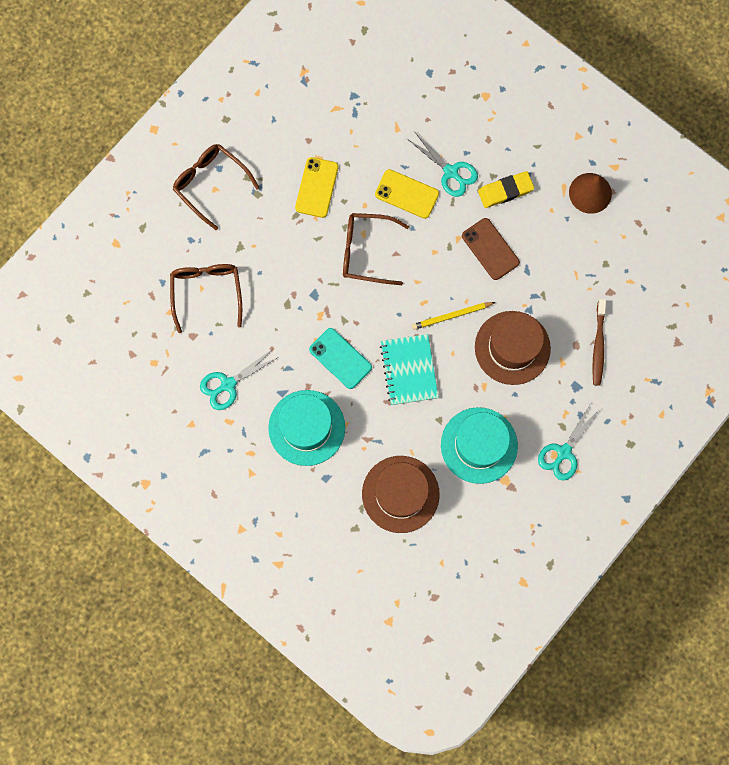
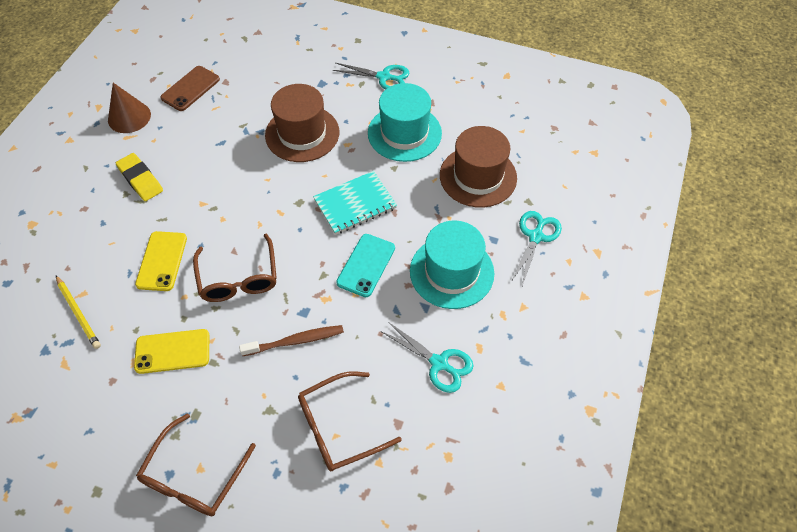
camera: 110 degrees left, 20 degrees down
turquoise scissors [409,134,478,197] -> turquoise scissors moved to [511,211,562,286]
yellow pencil [412,302,495,330] -> yellow pencil moved to [56,276,101,349]
brown phone [462,218,520,280] -> brown phone moved to [160,66,220,111]
brown toothbrush [592,299,606,386] -> brown toothbrush moved to [239,325,344,356]

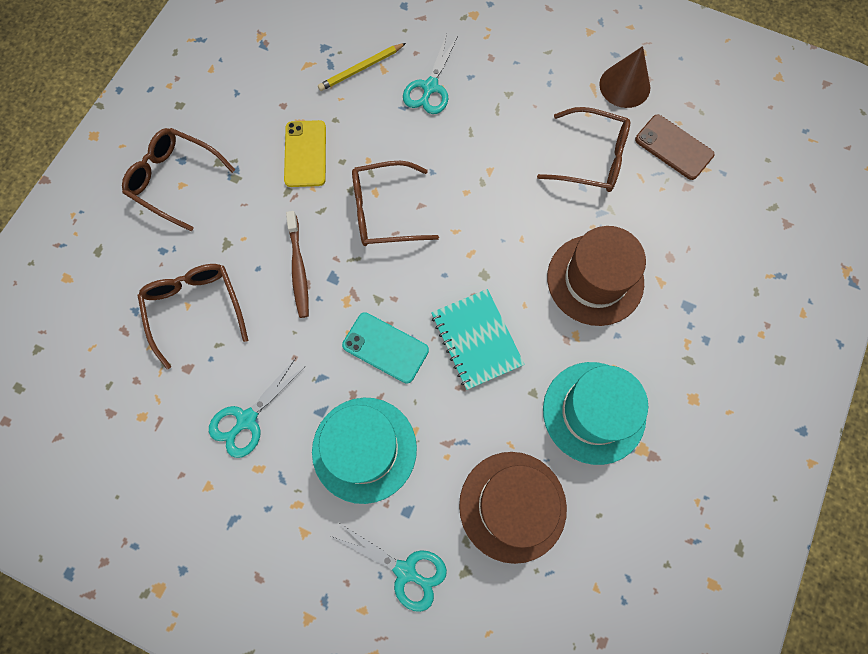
camera: 95 degrees right, 15 degrees up
yellow eraser [116,153,163,201] -> none
yellow phone [135,231,187,291] -> none
turquoise scissors [333,63,410,90] -> turquoise scissors moved to [403,34,458,114]
none -> brown glasses [537,107,630,192]

